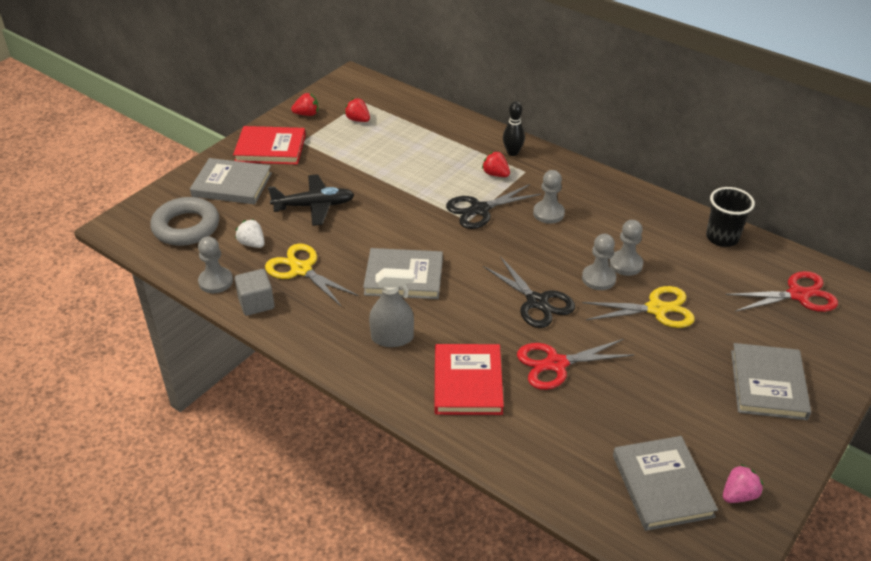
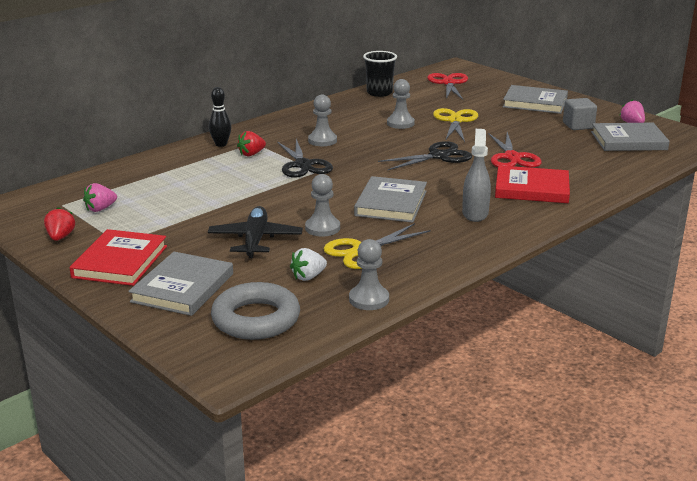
camera: 80 degrees left, 15 degrees down
grey cube [235,269,275,316] -> grey cube moved to [563,98,597,130]
red strawberry [344,98,370,122] -> pink strawberry [83,183,117,212]
grey pawn [582,234,616,290] -> grey pawn moved to [305,174,340,237]

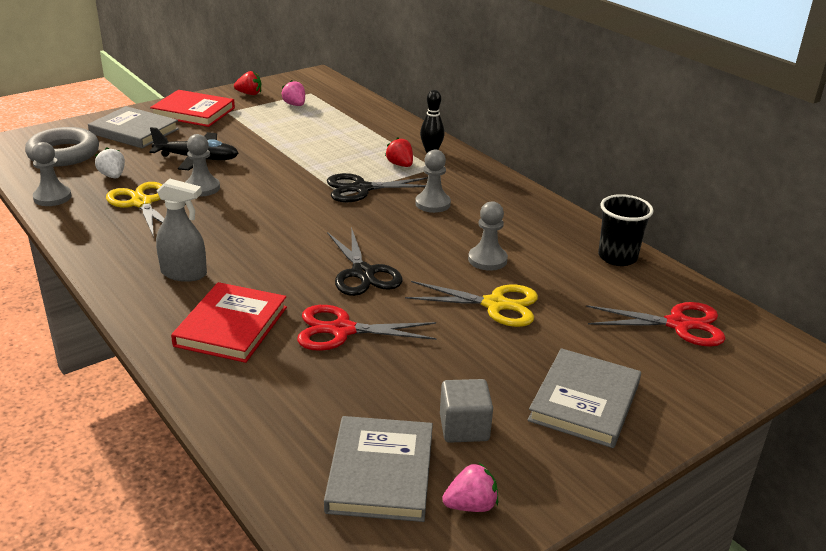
camera: 95 degrees right, 5 degrees up
grey book [354,176,427,223] -> none

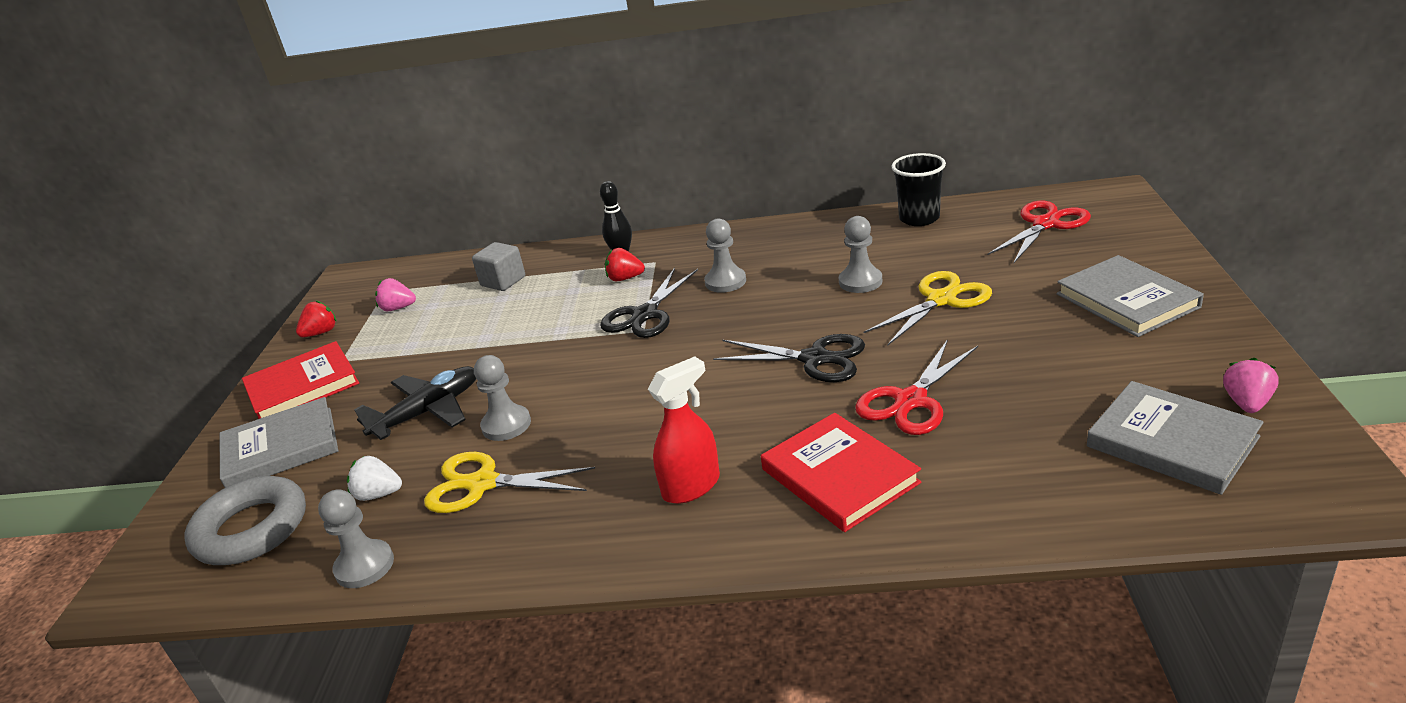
camera: 45 degrees left, 0 degrees up
grey spray bottle [156,178,207,282] -> red spray bottle [648,356,720,504]
grey cube [440,379,493,443] -> grey cube moved to [472,242,525,291]

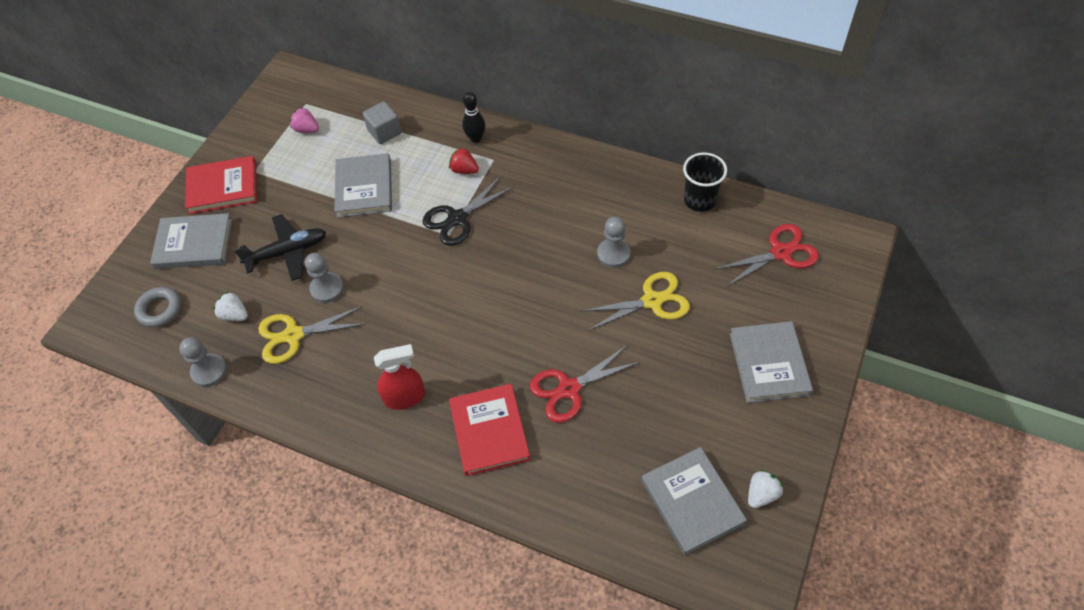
camera: 20 degrees right, 25 degrees up
grey ring [185,476,306,565] -> grey ring [134,287,181,327], size x0.64
red strawberry [296,300,337,337] -> none
yellow scissors [424,452,595,513] -> yellow scissors turned 45 degrees counterclockwise [258,306,365,364]
grey pawn [704,219,746,293] -> none
black scissors [713,334,865,382] -> none
pink strawberry [1223,358,1279,413] -> white strawberry [748,470,784,508]
none -> grey book [334,153,392,218]

